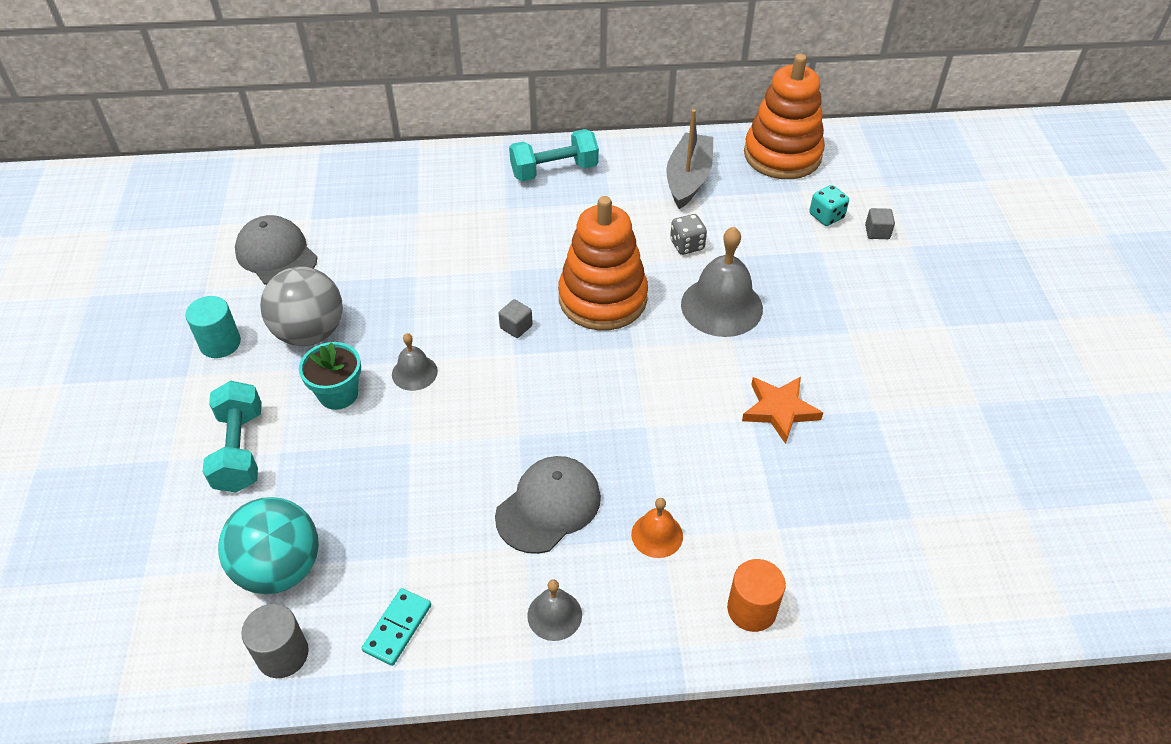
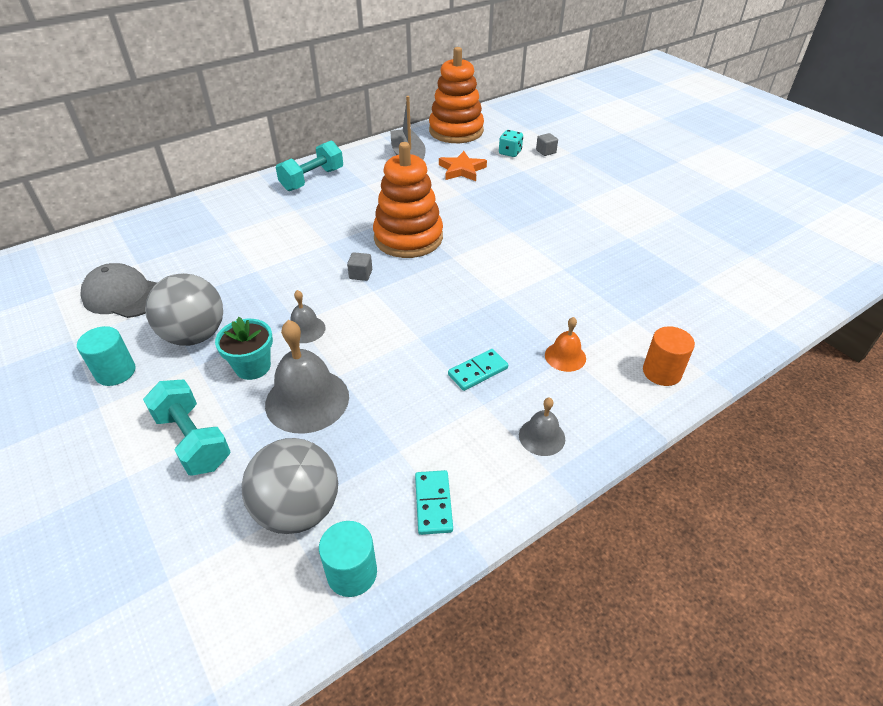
camera: 30 degrees left, 5 degrees down
turquoise ball [218,497,319,594] -> grey ball [242,438,338,534]
grey cylinder [241,604,309,678] -> turquoise cylinder [319,521,377,597]
grey cap [495,456,601,554] -> turquoise domino [448,349,508,391]
grey dice [670,214,707,255] -> none
grey bell [681,227,763,337] -> grey bell moved to [265,320,349,434]
orange star [742,377,823,444] -> orange star moved to [439,151,487,181]

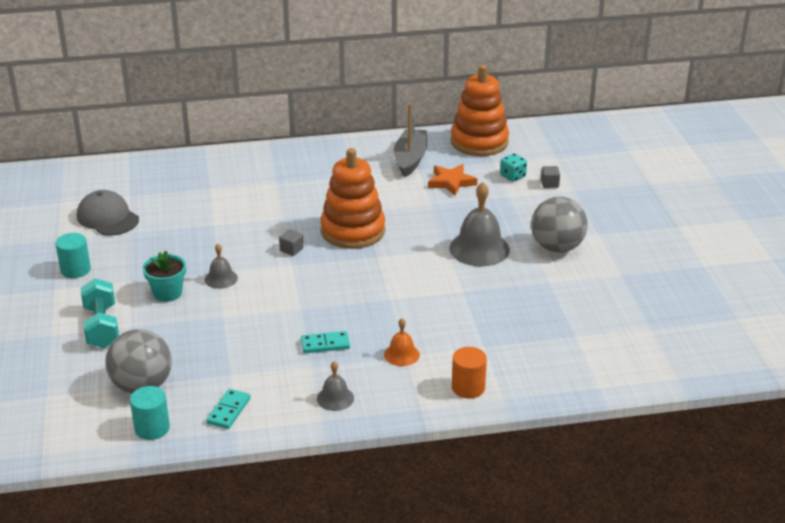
camera: 25 degrees right, 10 degrees down
grey ball [145,273,223,346] -> grey ball moved to [531,196,588,253]
grey bell [265,320,349,434] -> grey bell moved to [450,182,510,266]
turquoise dumbbell [276,141,343,191] -> none

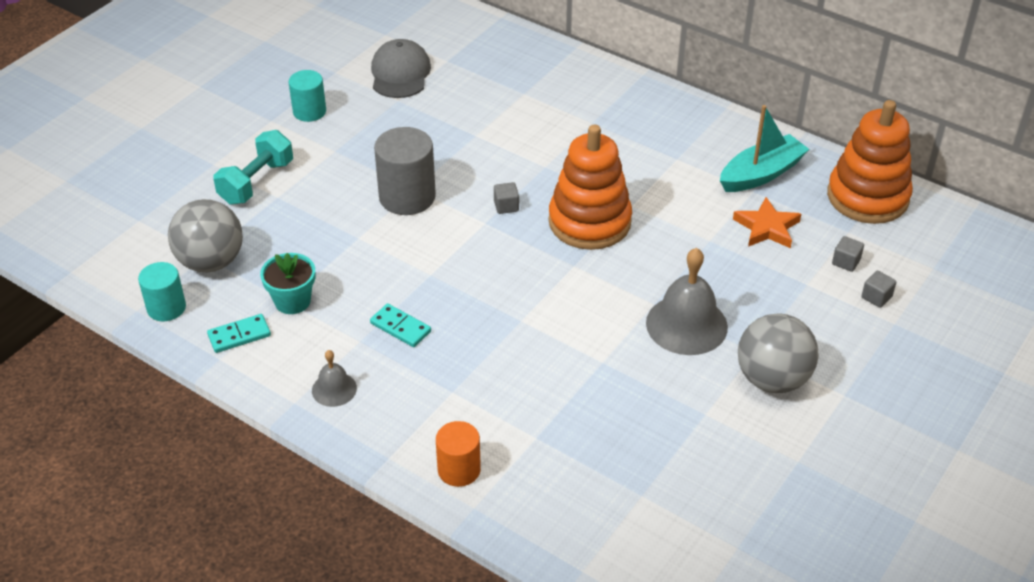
camera: 45 degrees right, 10 degrees up
turquoise flower pot [143,251,186,302] -> turquoise flower pot moved to [260,253,315,314]
grey bell [205,244,238,289] -> grey cylinder [374,127,436,215]
orange bell [384,318,420,366] -> none
grey boat [394,103,427,177] -> turquoise boat [720,105,809,192]
turquoise dice [500,153,527,182] -> grey cube [832,236,864,272]

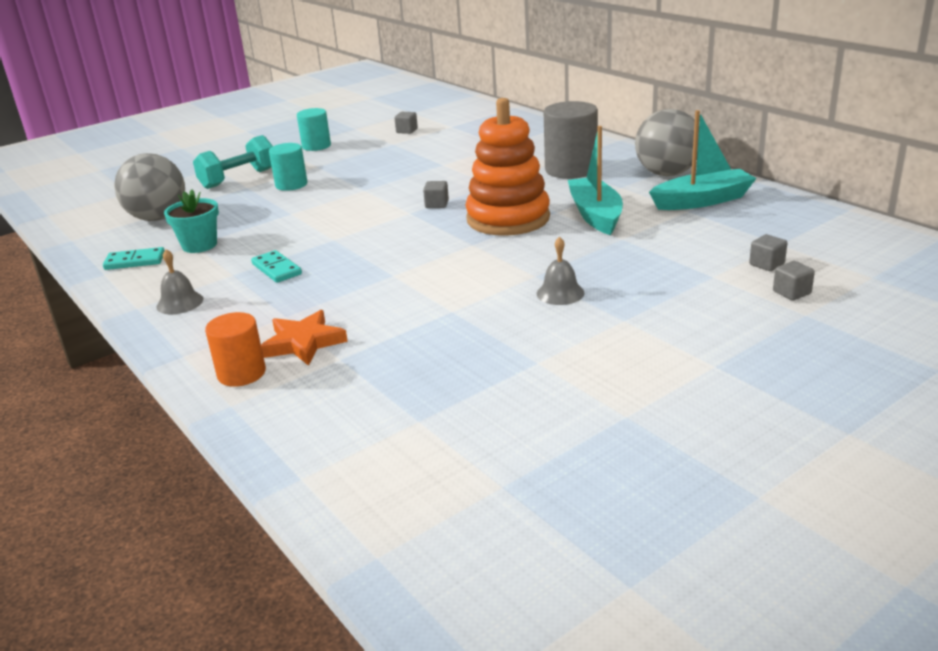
camera: 20 degrees right, 15 degrees down
turquoise cylinder [138,262,186,321] -> turquoise cylinder moved to [269,143,307,191]
grey cap [371,39,431,98] -> grey cube [394,112,418,134]
grey cylinder [374,127,436,215] -> grey cylinder moved to [544,101,598,179]
grey bell [646,248,728,355] -> grey bell [537,237,585,305], size x0.53
orange star [733,197,801,248] -> orange star moved to [261,310,348,366]
grey ball [738,313,819,393] -> grey ball moved to [635,109,699,176]
orange stacking toy [827,100,913,224] -> none
none -> turquoise boat [568,126,623,235]

